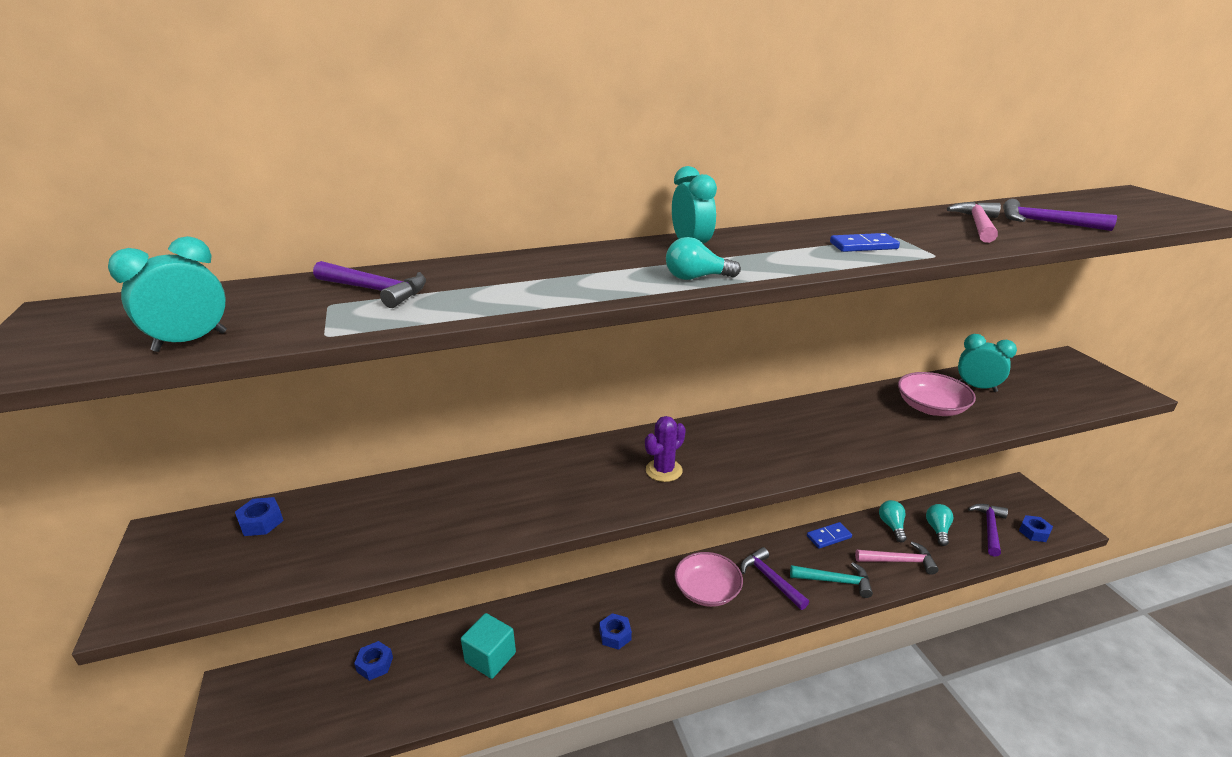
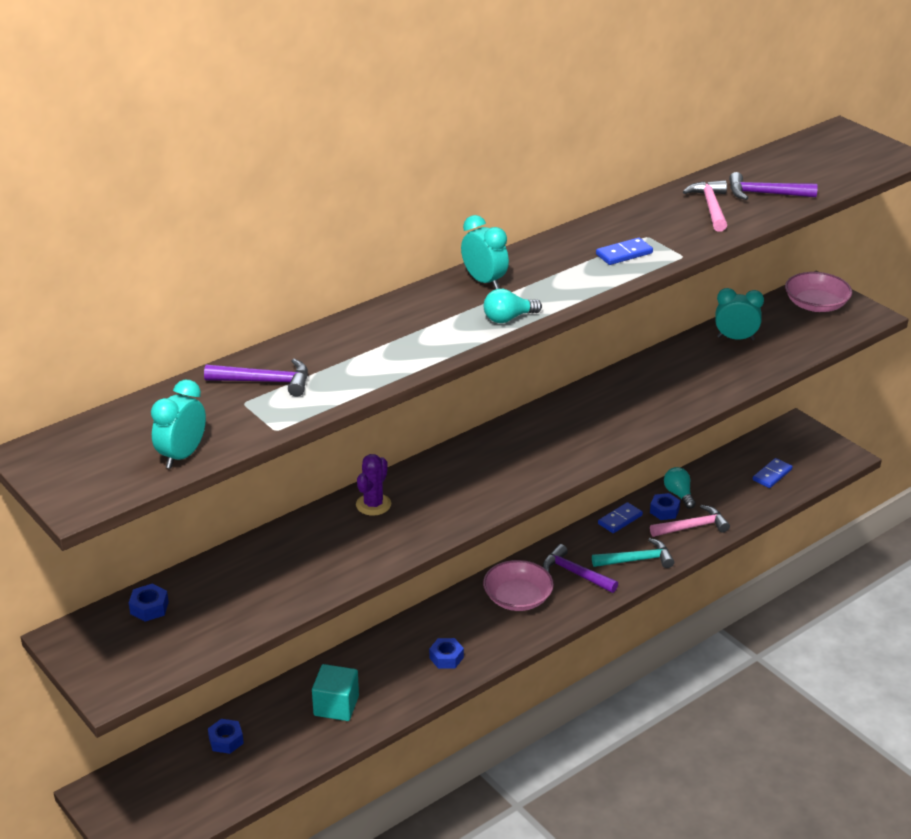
camera: 20 degrees left, 5 degrees up
purple cactus [645,416,686,482] -> purple cactus moved to [356,454,391,516]
pink bowl [898,372,976,416] -> pink bowl moved to [785,272,852,312]
turquoise light bulb [926,504,954,546] -> none
purple hammer [968,504,1008,557] -> blue domino [753,458,793,488]
blue nut [1019,515,1053,542] -> blue nut moved to [650,493,680,520]

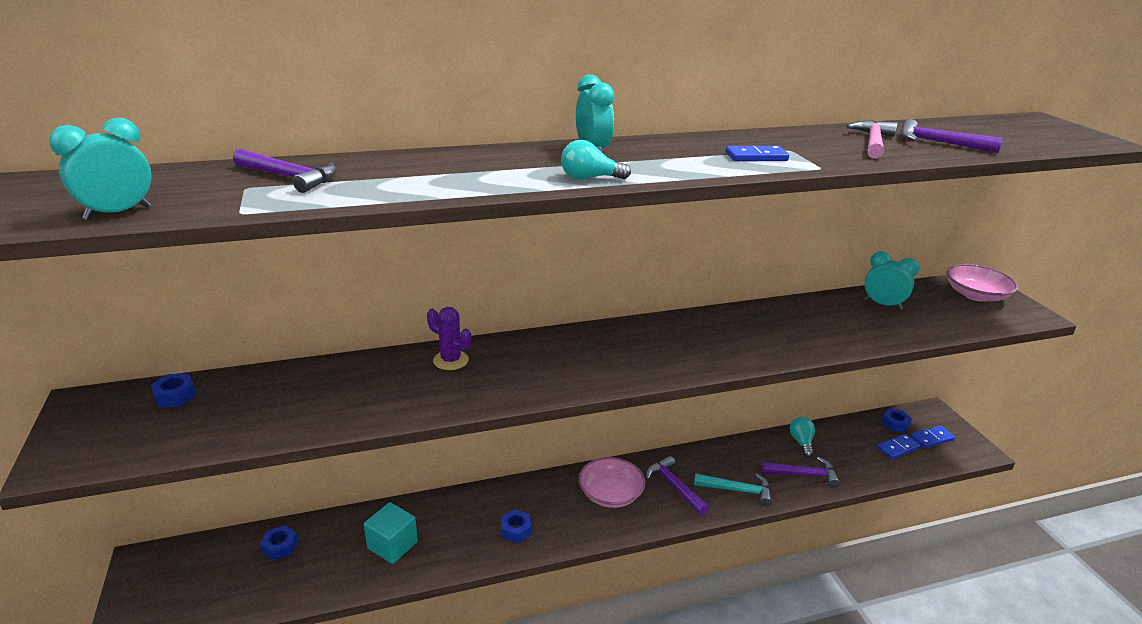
camera: 20 degrees right, 5 degrees down
purple cactus [356,454,391,516] -> purple cactus turned 75 degrees clockwise [427,307,471,370]
blue domino [598,502,643,533] -> blue domino moved to [911,426,955,448]
blue nut [650,493,680,520] -> blue nut moved to [881,408,912,433]
pink hammer [650,505,730,537] -> purple hammer [761,457,840,488]

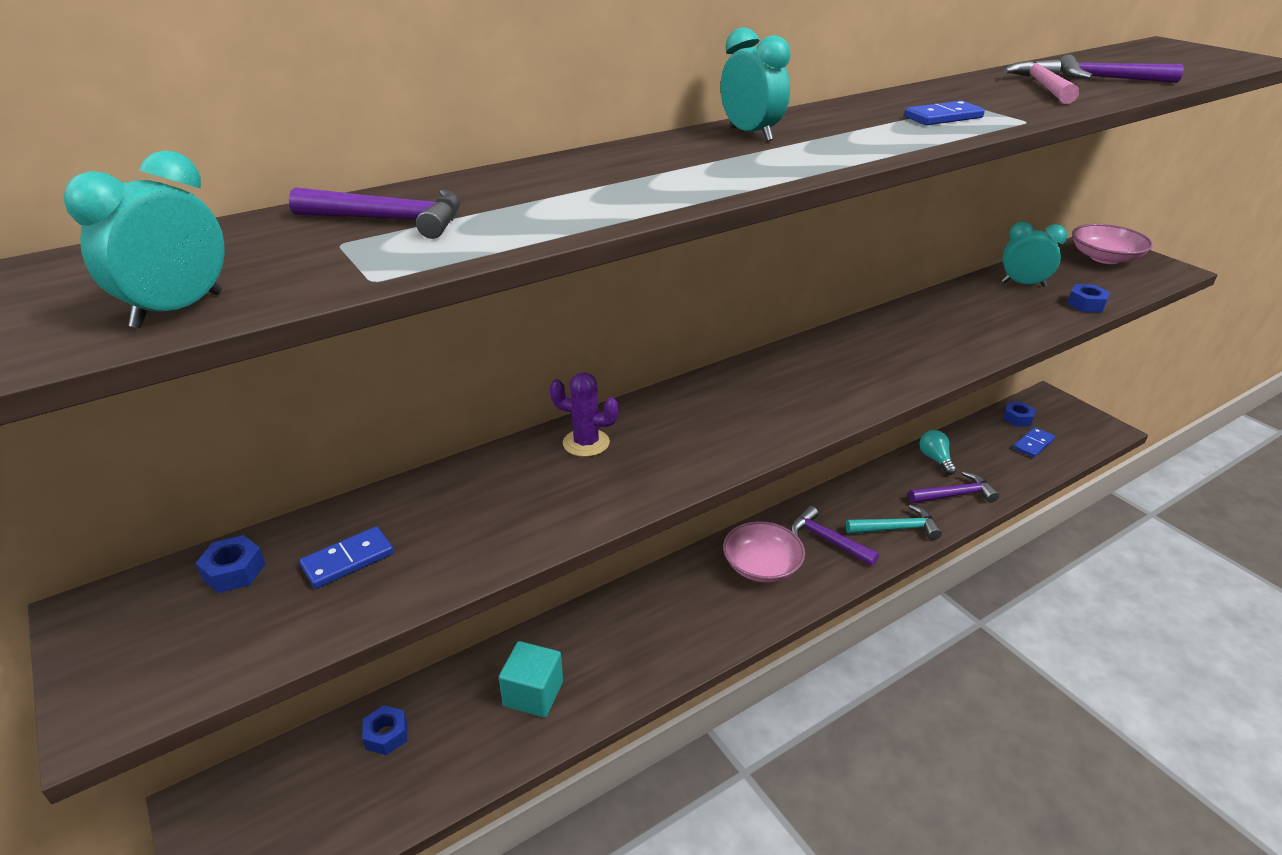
camera: 15 degrees left, 5 degrees up
blue nut [501,509,531,543] -> blue nut moved to [1067,284,1110,313]
turquoise light bulb [561,140,631,180] -> none
blue domino [911,426,955,448] -> blue domino moved to [299,526,394,589]

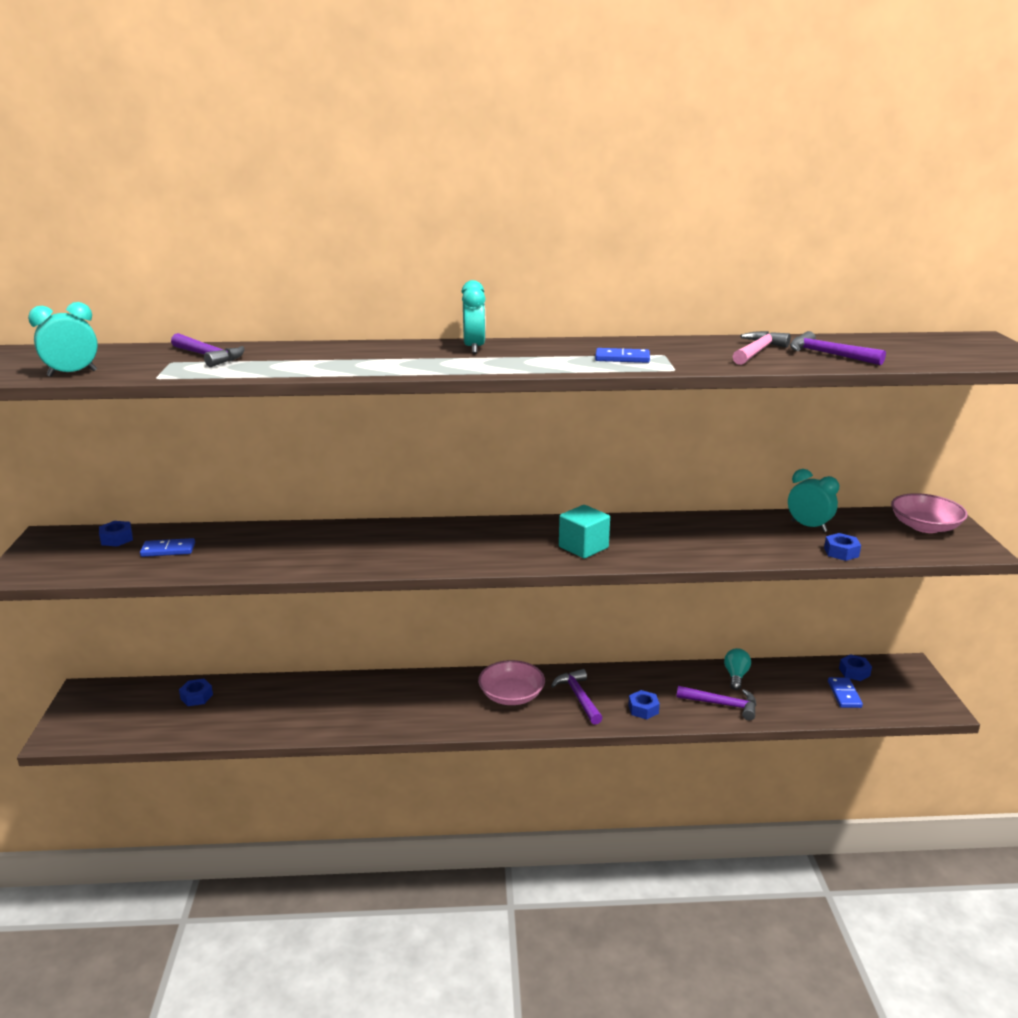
camera: 30 degrees right, 10 degrees down
turquoise cube [499,641,563,717] -> turquoise cube moved to [559,505,610,559]
purple cactus [550,372,619,457] -> none
turquoise hammer [846,504,942,540] -> blue nut [628,690,660,719]
blue domino [1013,427,1055,458] -> blue domino turned 75 degrees counterclockwise [828,677,863,708]

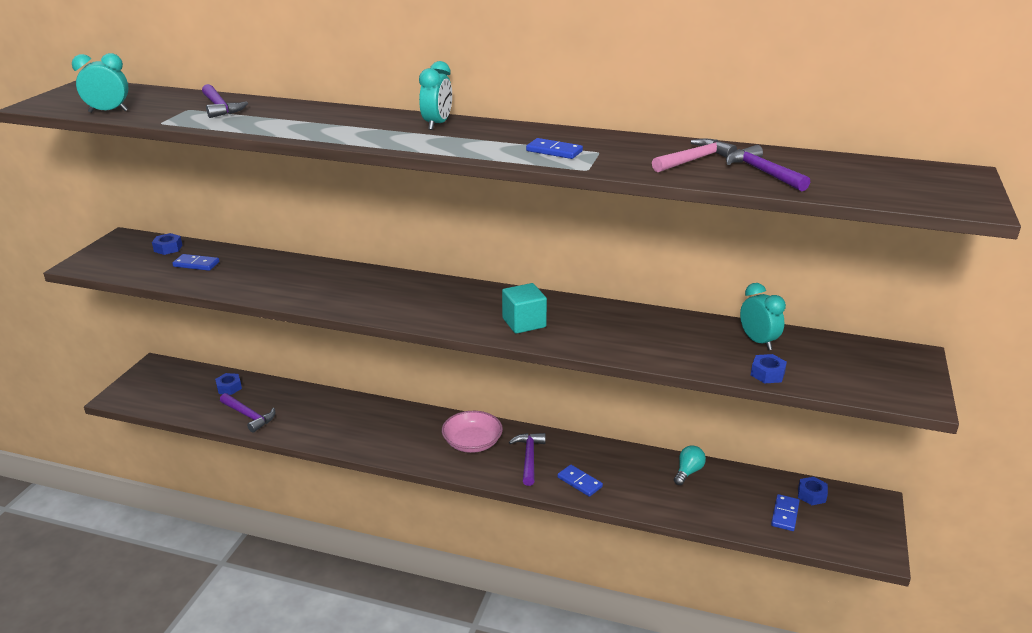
camera: 20 degrees right, 5 degrees up
blue nut [628,690,660,719] -> blue domino [557,465,603,497]
purple hammer [677,686,756,720] -> purple hammer moved to [220,393,275,433]
pink bowl [891,493,968,533] -> none

